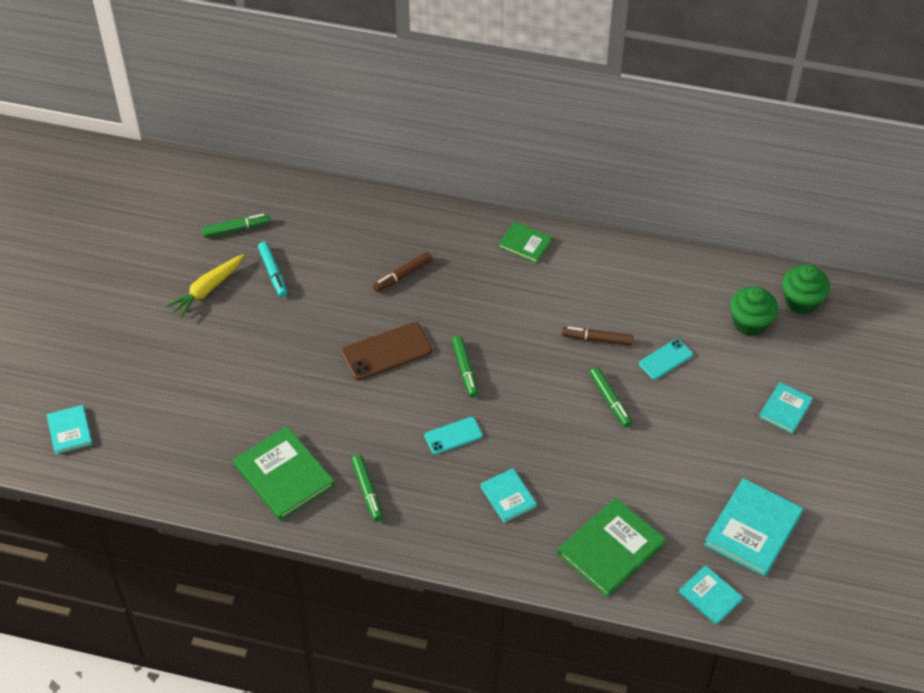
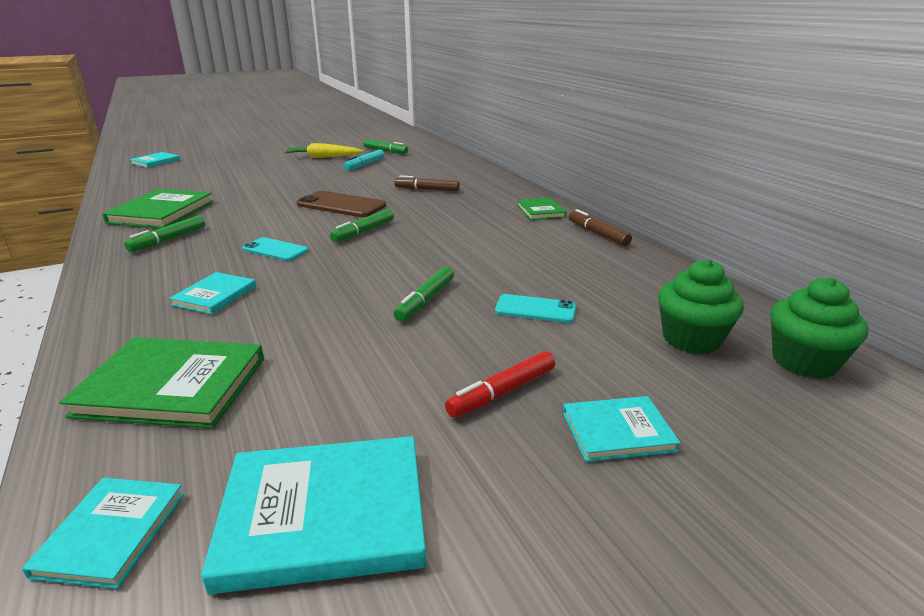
camera: 50 degrees right, 25 degrees down
brown marker [562,327,634,346] -> brown marker moved to [569,209,632,246]
none -> red marker [445,351,555,417]

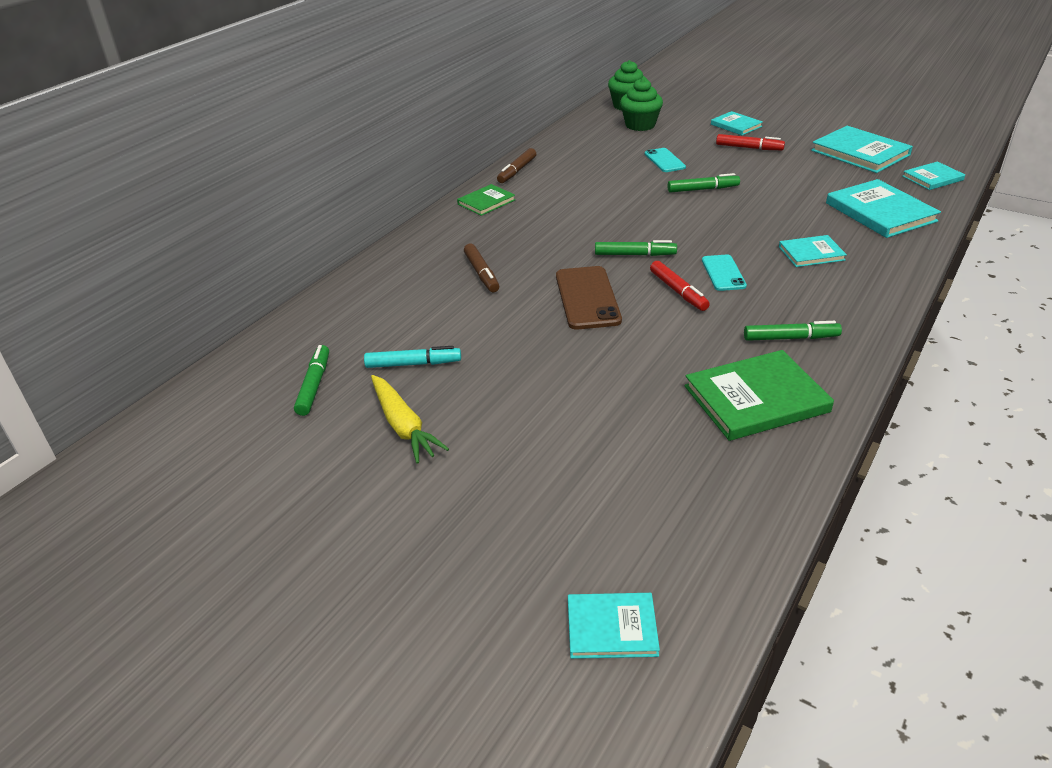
camera: 120 degrees left, 10 degrees up
green book [59,337,264,429] -> turquoise book [826,179,941,238]
none -> red marker [650,261,710,311]

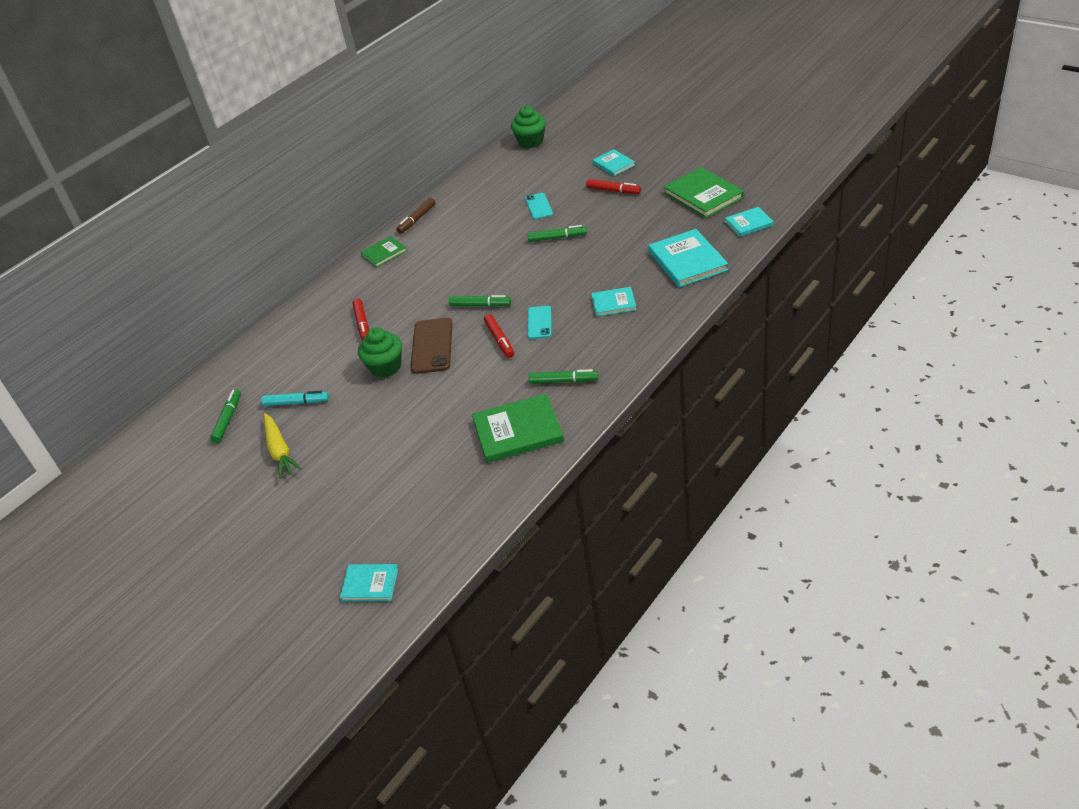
camera: 10 degrees right, 5 degrees up
brown marker [464,244,499,292] -> red marker [352,298,369,341]
green cupcake [620,78,663,131] -> green cupcake moved to [358,327,402,378]
turquoise book [811,126,913,173] -> green book [663,167,744,218]

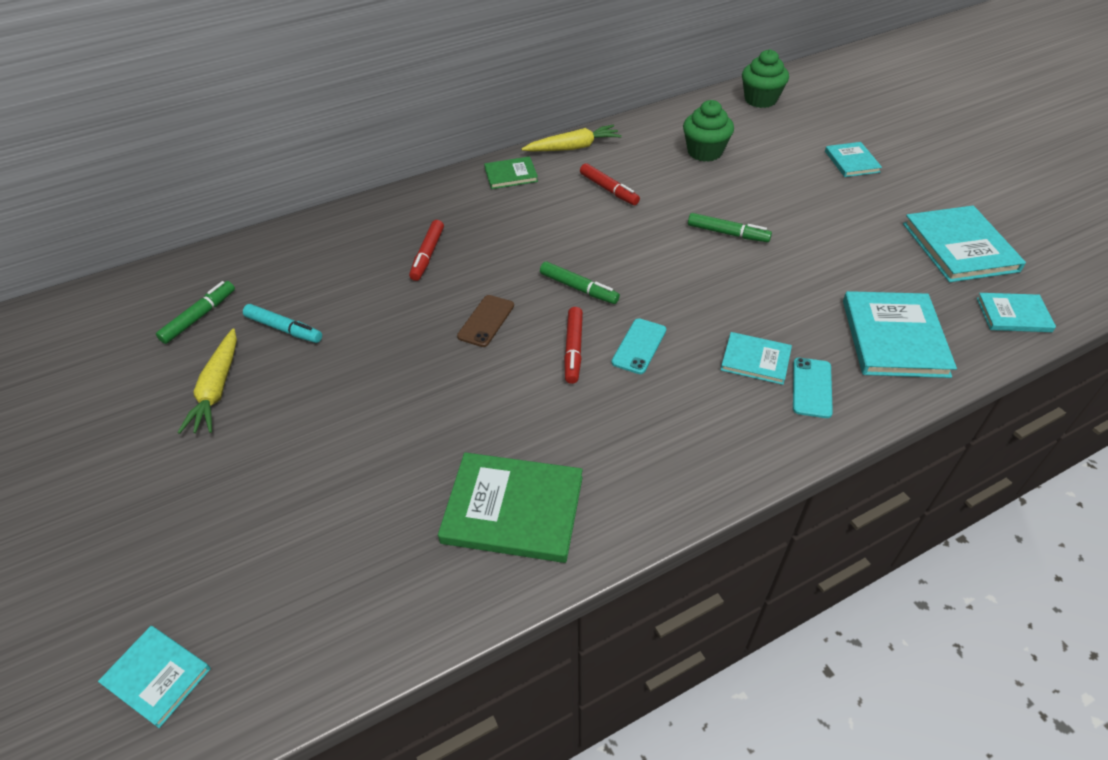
camera: 20 degrees right, 5 degrees up
green cupcake [358,327,402,378] -> green cupcake moved to [683,100,734,162]
brown marker [397,198,435,234] -> yellow carrot [521,125,622,152]
brown phone [411,318,452,374] -> brown phone [457,295,514,347], size x0.62
turquoise phone [525,193,553,219] -> turquoise phone moved to [793,358,833,418]
green marker [529,369,598,384] -> none
red marker [586,179,641,194] -> red marker moved to [580,163,640,205]
green book [663,167,744,218] -> turquoise book [903,206,1026,282]

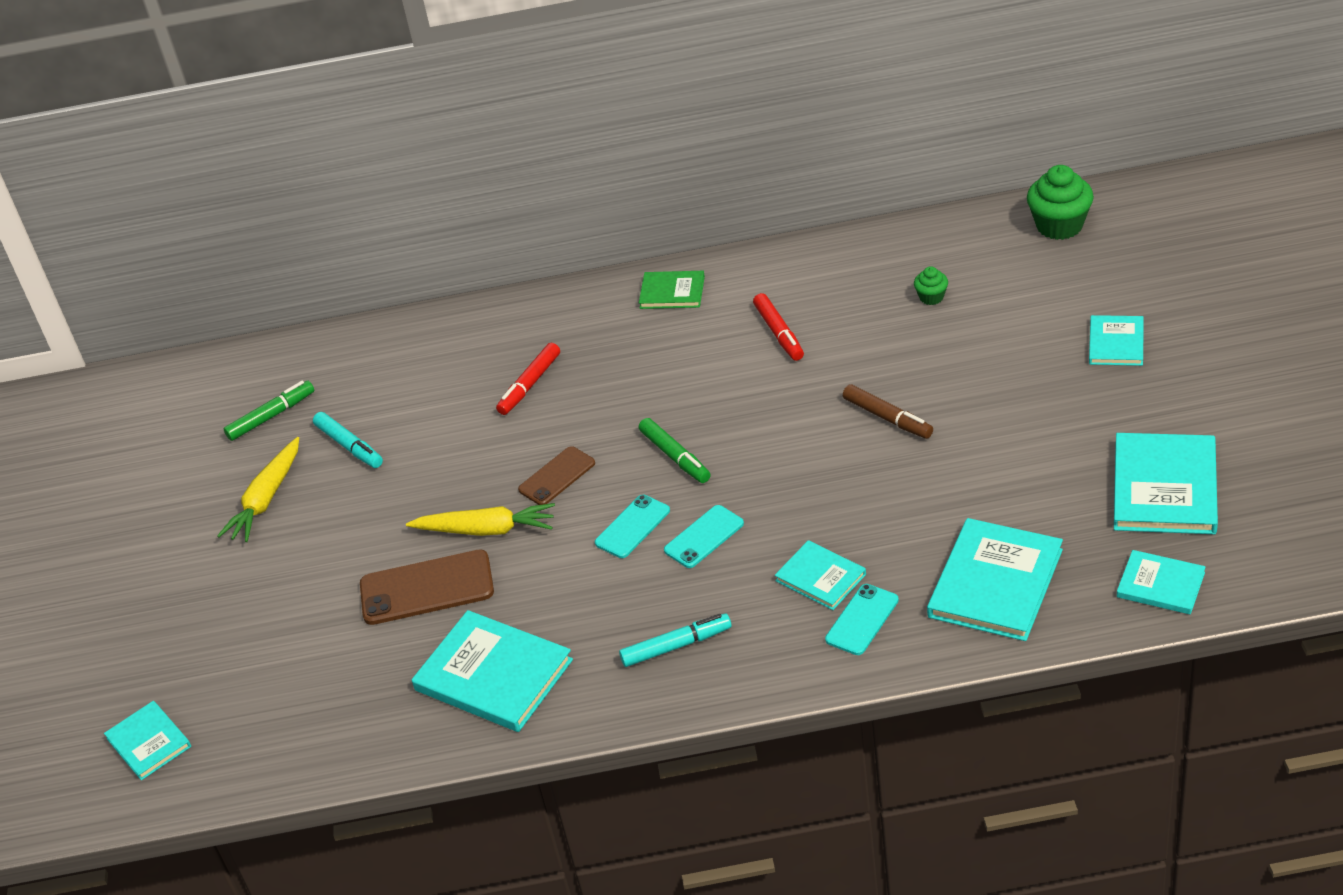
camera: 25 degrees right, 5 degrees down
green book [438,452,583,563] -> turquoise book [412,610,573,732]
yellow carrot [521,125,622,152] -> yellow carrot moved to [406,503,555,536]
red marker [564,307,583,384] -> turquoise phone [595,495,670,558]
green cupcake [683,100,734,162] -> green cupcake [914,266,948,305], size x0.51
green marker [688,213,772,242] -> brown marker [843,384,933,439]
none -> brown phone [360,549,494,625]
none -> turquoise marker [619,614,732,667]

